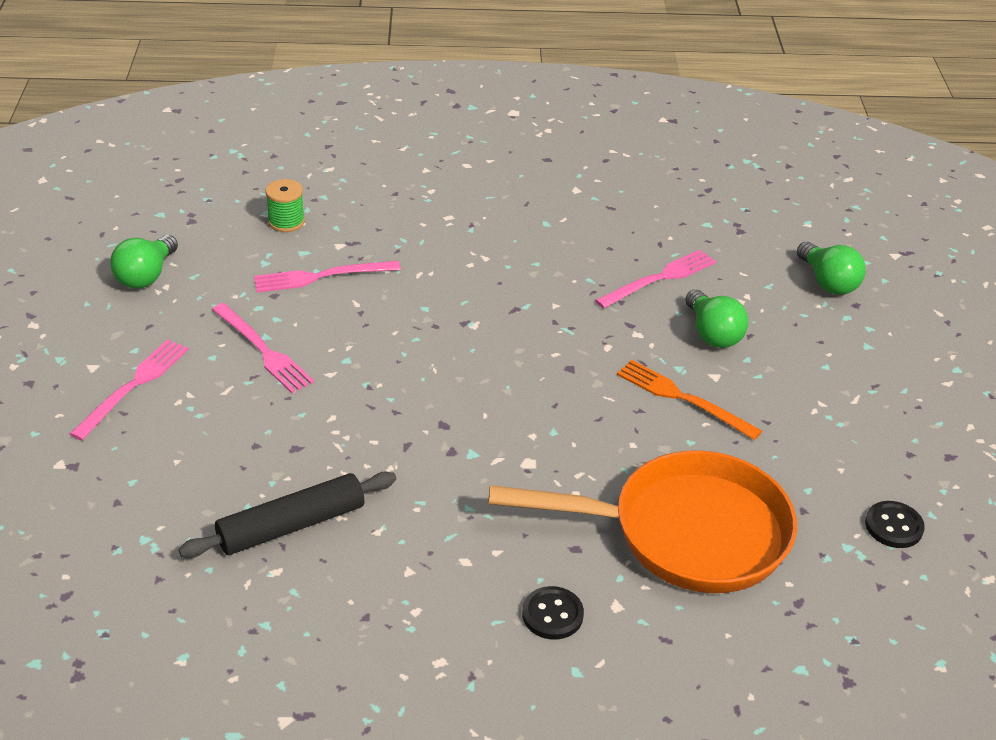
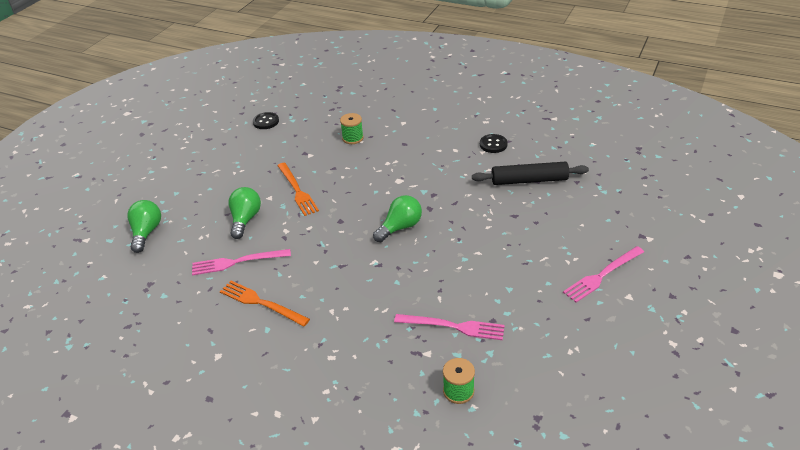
camera: 150 degrees left, 0 degrees up
green light bulb [110,235,178,289] -> green light bulb moved to [373,195,422,242]
pink fork [212,303,314,393] -> none
orange pan [488,451,797,593] -> green spool [340,113,364,144]
black button [522,586,584,640] -> black button moved to [480,134,508,153]
none -> orange fork [220,281,310,327]

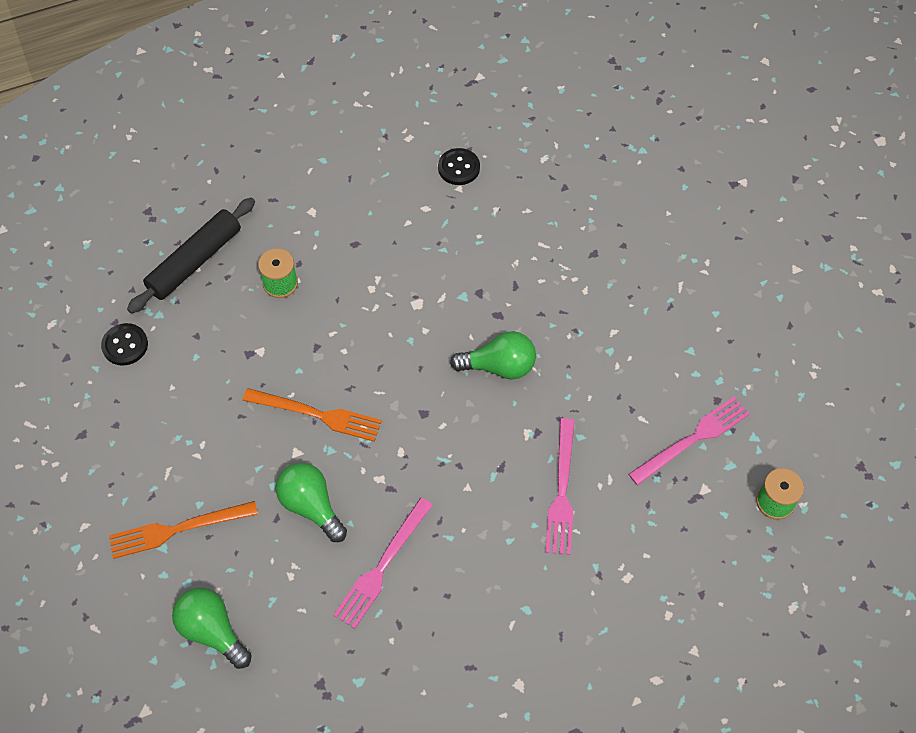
camera: 50 degrees left, 20 degrees up
orange fork [220,281,310,327] -> orange fork moved to [109,501,258,559]
green light bulb [373,195,422,242] -> green light bulb turned 90 degrees clockwise [450,331,536,379]
black rolling pin [472,161,589,185] -> black rolling pin moved to [127,198,255,313]
pink fork [563,246,644,303] -> pink fork moved to [545,418,575,555]

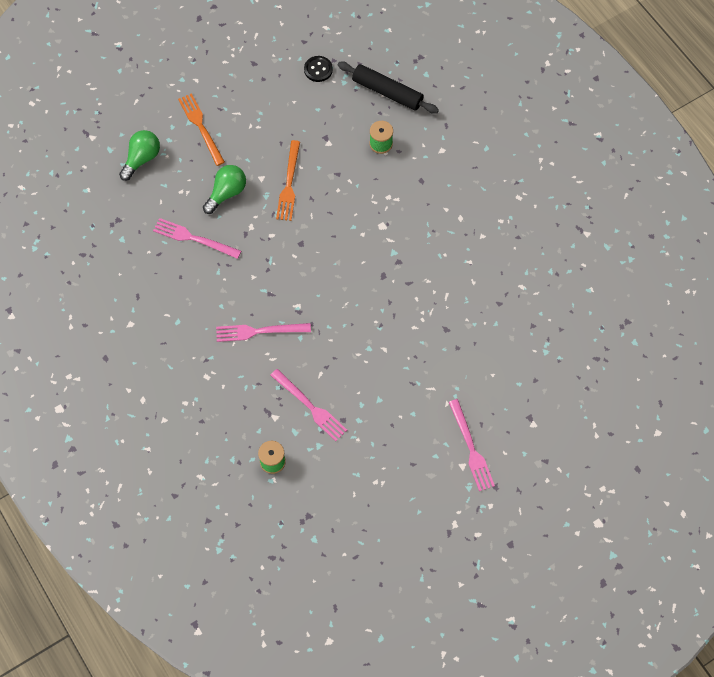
camera: 80 degrees right, 5 degrees up
black button [438,148,480,185] -> none
green light bulb [450,331,536,379] -> none
none -> pink fork [449,399,495,491]

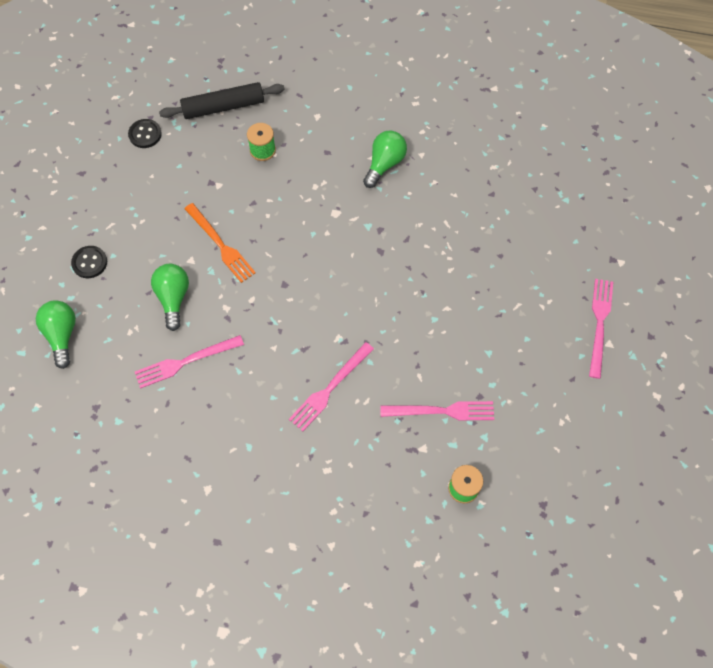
camera: 45 degrees left, 0 degrees up
orange fork [178,93,225,166] -> black button [71,246,107,278]
pink fork [449,399,495,491] -> pink fork turned 105 degrees counterclockwise [589,279,613,379]
none -> green light bulb [363,130,407,188]

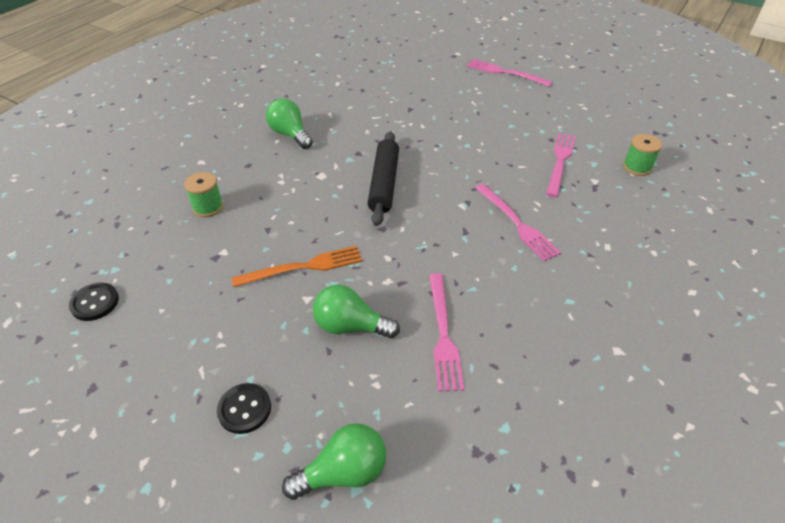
camera: 70 degrees left, 20 degrees down
green light bulb [36,300,76,369] -> green light bulb turned 150 degrees clockwise [282,423,386,500]
black rolling pin [159,82,285,119] -> black rolling pin moved to [367,131,399,226]

